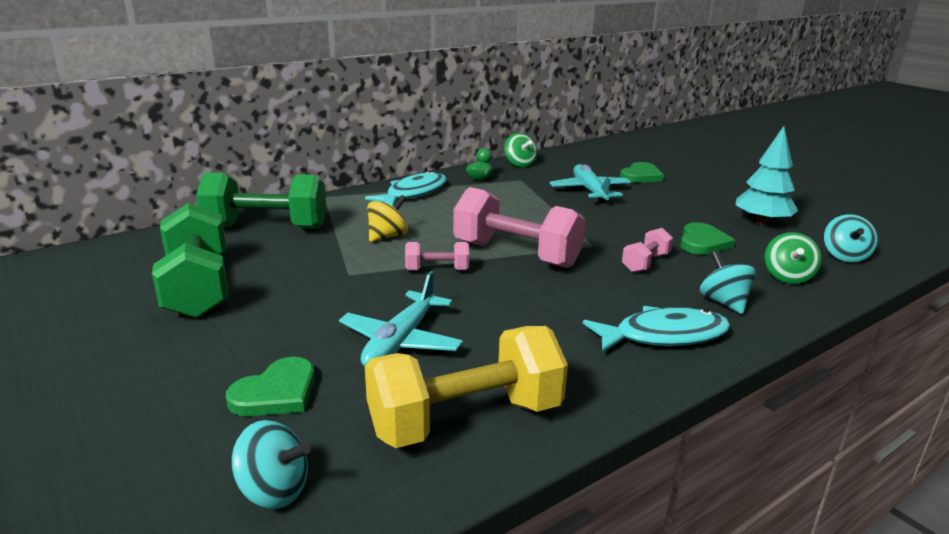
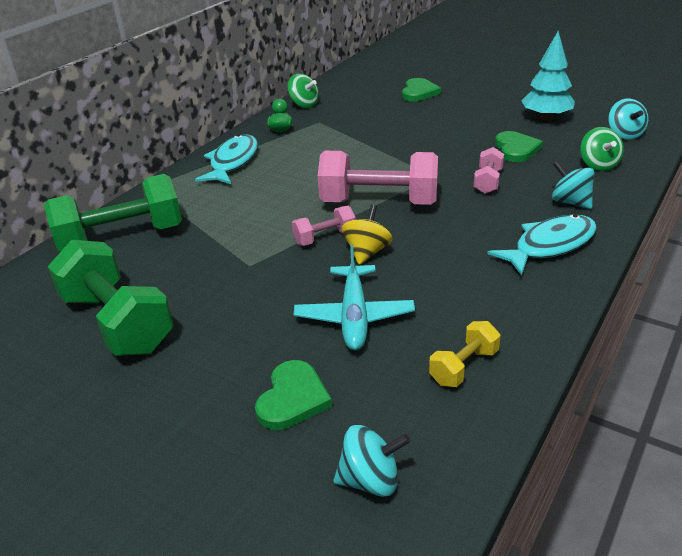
camera: 20 degrees left, 10 degrees up
yellow dumbbell [365,326,568,448] -> yellow dumbbell [429,321,501,387], size x0.49
yellow spinning top [367,195,408,242] -> yellow spinning top moved to [342,205,392,265]
turquoise plane [550,164,631,203] -> none

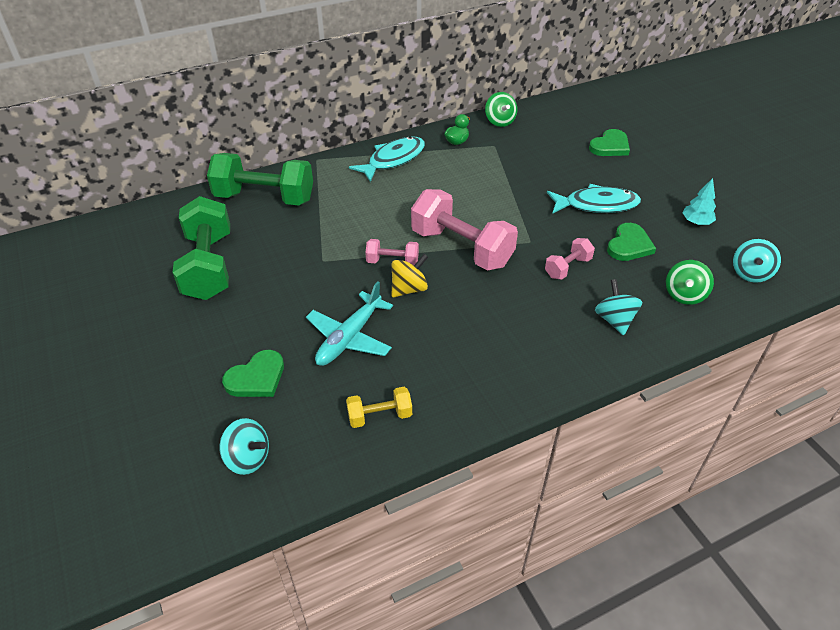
camera: 30 degrees right, 10 degrees up
turquoise fish [487,214,597,276] -> turquoise fish moved to [547,184,641,214]
turquoise tree [521,31,575,120] -> turquoise tree [683,178,716,225], size x0.61

